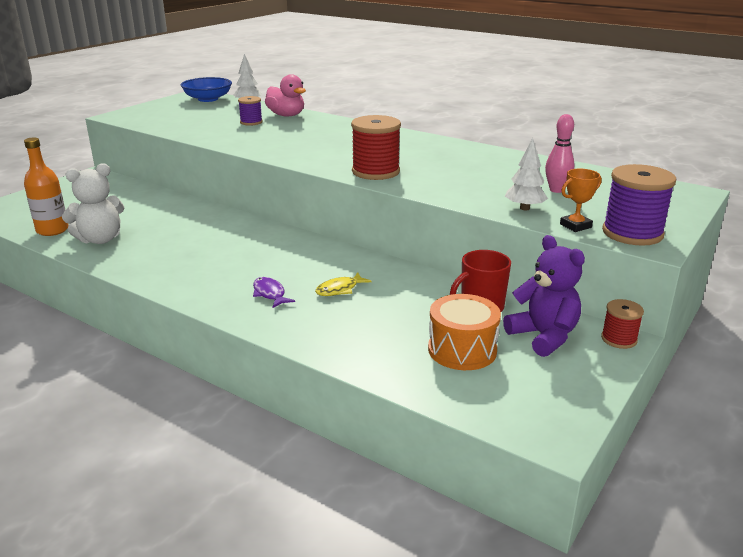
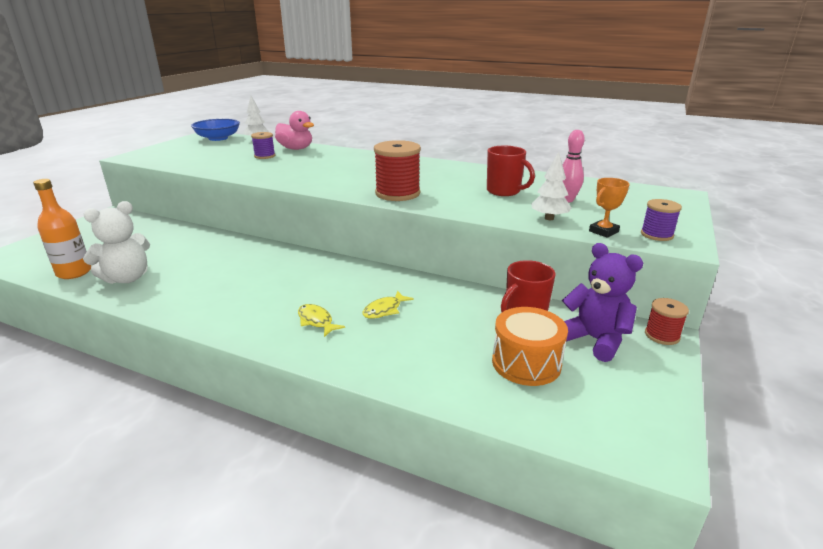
camera: 10 degrees left, 0 degrees up
purple fish [253,277,295,308] -> yellow fish [298,304,345,337]
purple spool [602,164,676,246] -> purple spool [641,199,682,241], size x0.56
none -> red mug [487,146,535,196]

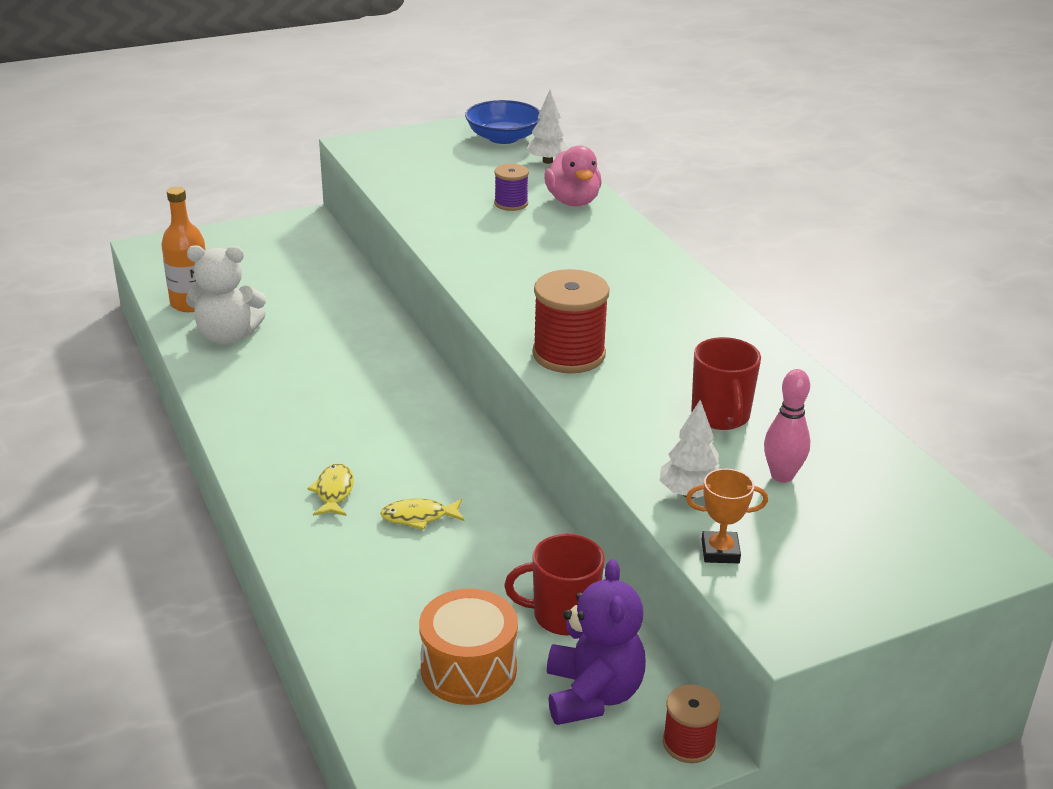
camera: 40 degrees right, 5 degrees up
purple spool [641,199,682,241] -> none

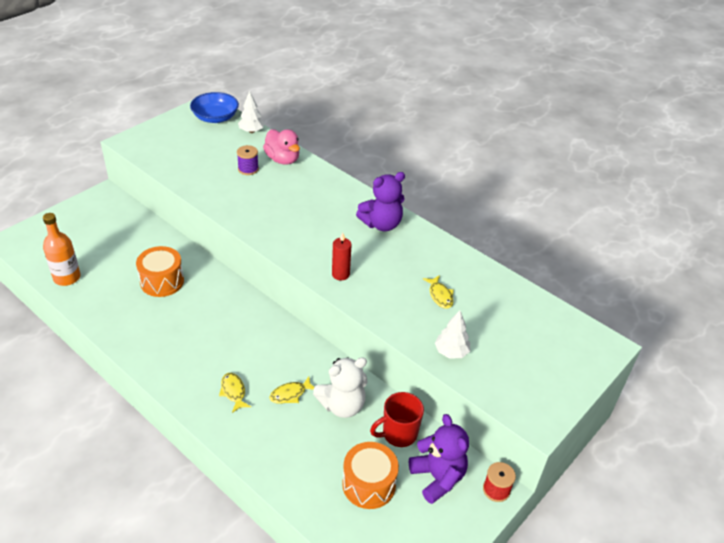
camera: 25 degrees left, 10 degrees up
white teddy bear [186,245,266,344] -> white teddy bear moved to [313,357,368,418]
red spool [532,269,610,373] -> red candle [332,232,351,280]
orange trophy [686,469,768,563] -> none
red mug [691,337,761,430] -> yellow fish [423,275,454,309]
pink bowling pin [764,369,811,483] -> none
none -> orange drum [136,246,184,297]
none -> purple teddy bear [356,172,405,231]

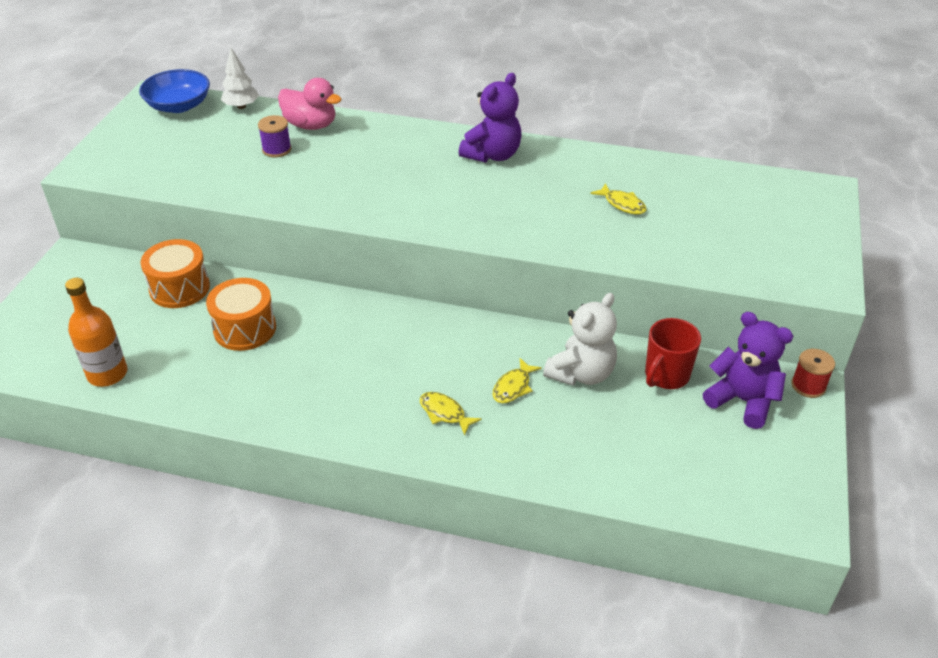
camera: 25 degrees left, 0 degrees up
red candle [332,232,351,280] -> none
orange drum [342,442,399,509] -> orange drum moved to [140,239,210,308]
white tree [435,310,470,359] -> none

